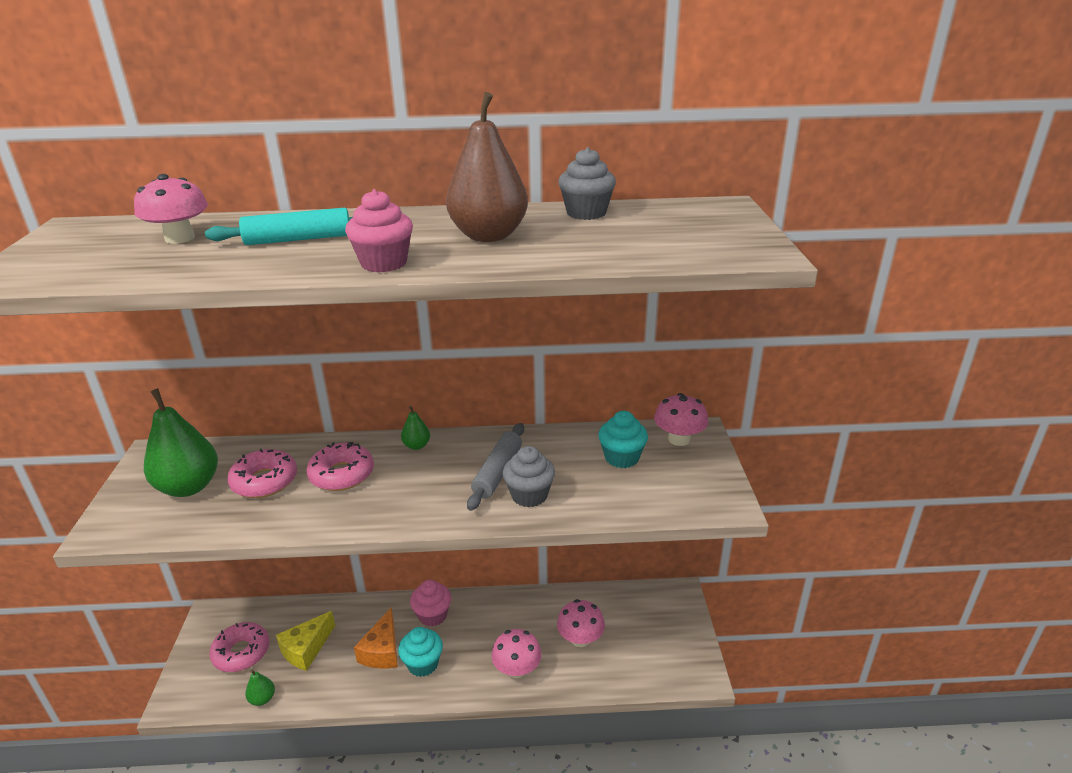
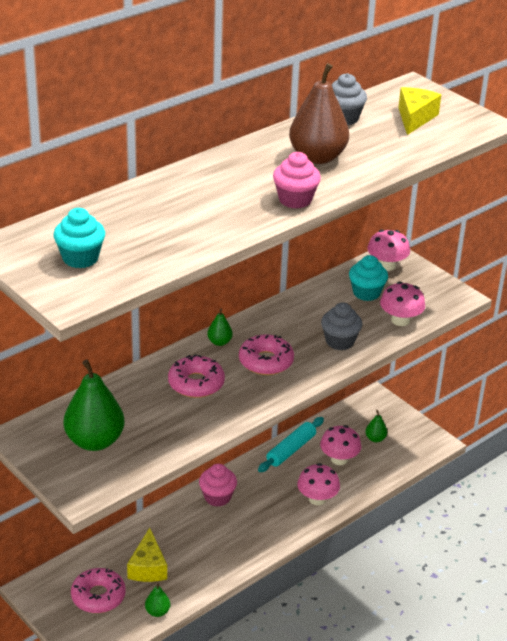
camera: 40 degrees left, 5 degrees up
pink mushroom [134,174,208,244] -> pink mushroom moved to [380,282,425,326]
turquoise rolling pin [205,208,353,245] -> turquoise rolling pin moved to [258,417,324,472]
pink donut [227,449,297,498] -> pink donut moved to [239,334,294,375]
orange cheese [354,608,398,669] -> none
turquoise cupcake [398,627,443,677] -> turquoise cupcake moved to [53,208,105,268]
grey rolling pin [467,423,524,511] -> none
none -> green pear [365,410,387,442]
none -> yellow cheese [398,87,441,135]

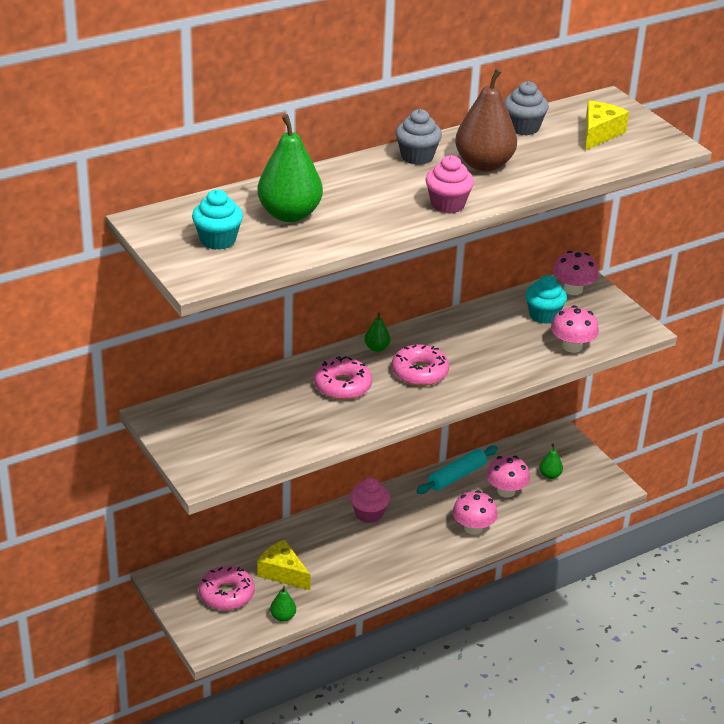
camera: 10 degrees right, 0 degrees up
green pear [64,359,125,451] -> green pear moved to [257,114,323,222]
yellow cheese [127,528,167,582] -> yellow cheese turned 120 degrees clockwise [257,540,311,590]
grey cupcake [321,302,362,350] -> grey cupcake moved to [396,109,442,165]

